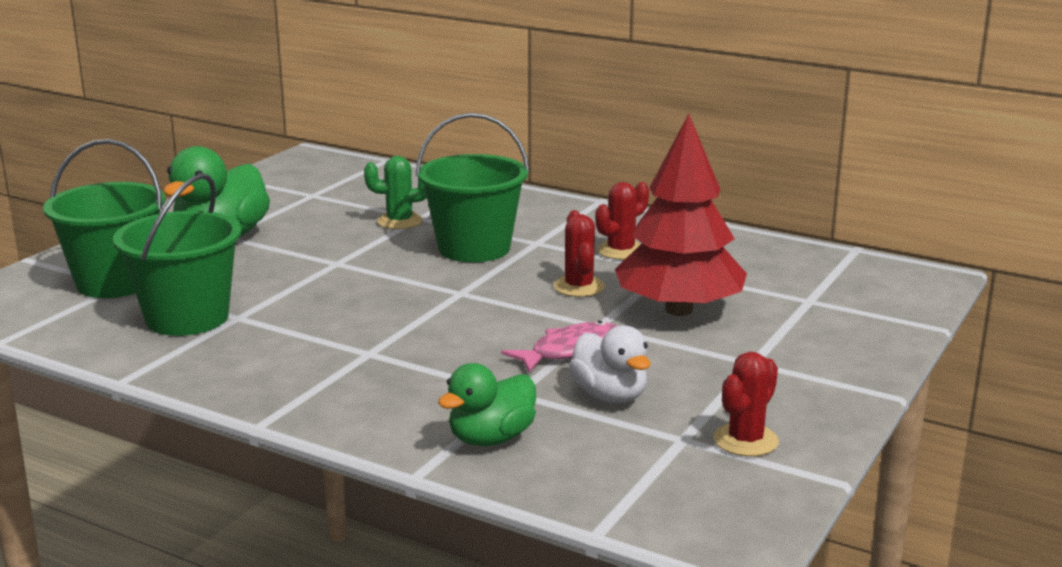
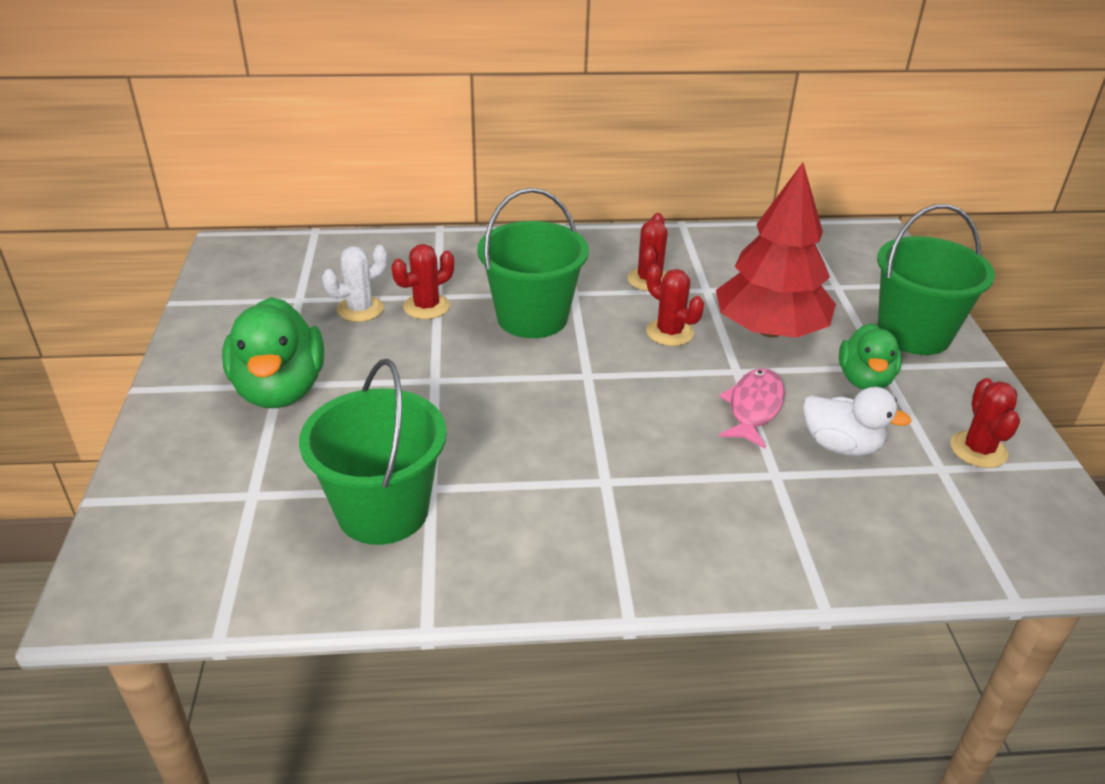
camera: 35 degrees left, 15 degrees up
green bucket [43,139,166,298] -> green bucket moved to [877,204,995,355]
green cactus [364,156,427,229] -> red cactus [392,244,454,319]
green duck [438,363,536,446] -> green duck moved to [839,323,902,390]
none -> white cactus [322,245,388,322]

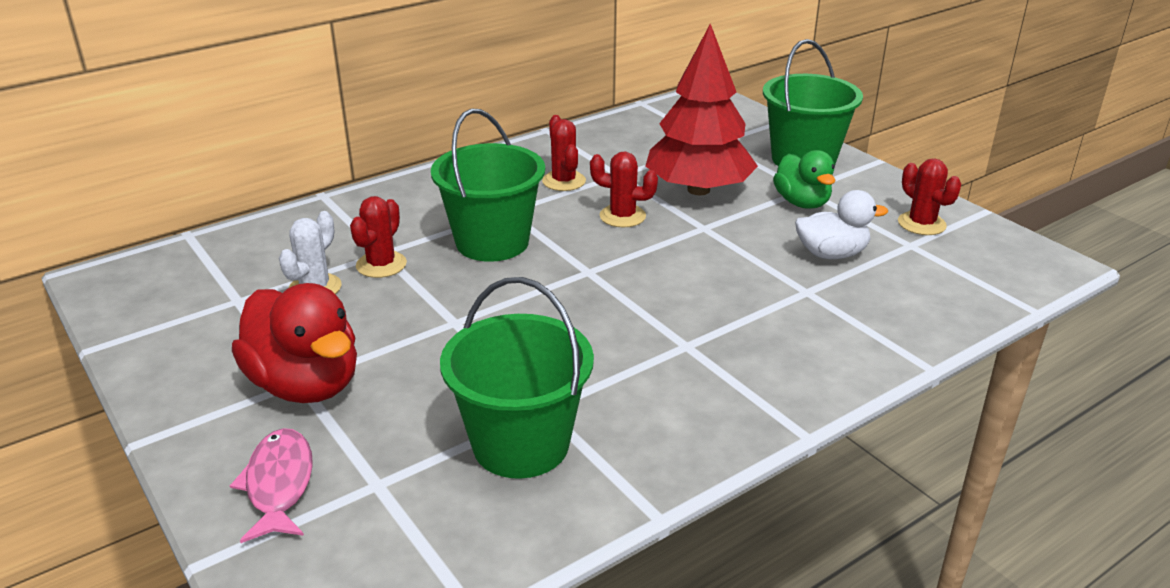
camera: 30 degrees left, 5 degrees down
green duck [222,297,324,408] -> red duck [232,283,357,403]
pink fish [719,368,785,448] -> pink fish moved to [230,428,313,543]

